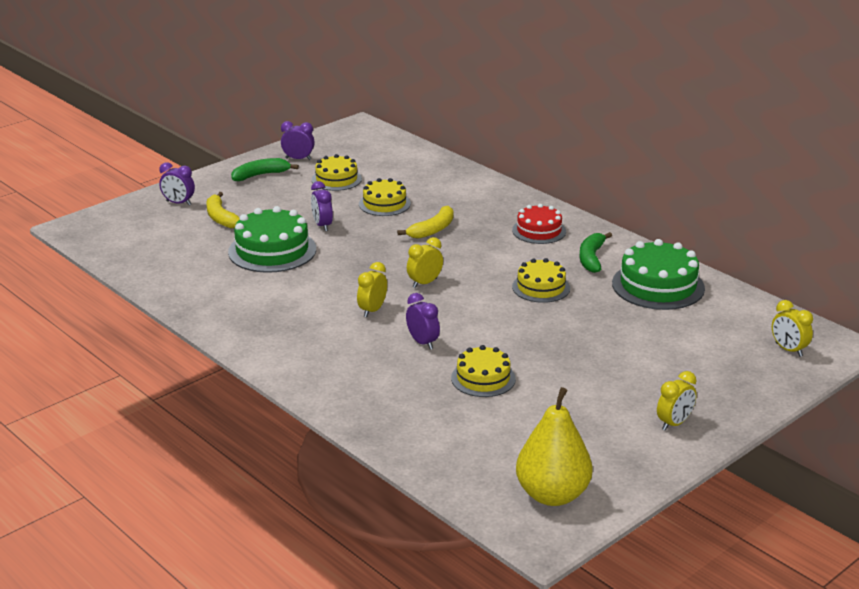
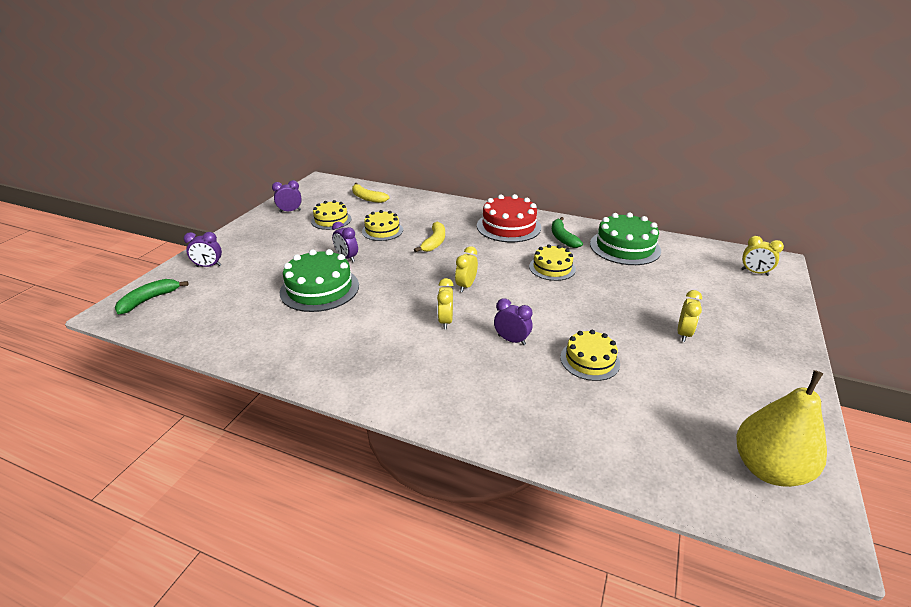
camera: 25 degrees left, 5 degrees up
yellow banana [206,192,240,228] -> yellow banana moved to [352,183,389,203]
green banana [231,158,299,181] -> green banana moved to [115,279,189,314]
red cake [512,204,566,244] -> red cake [477,194,541,242], size x1.59
yellow clock [657,371,697,431] -> yellow clock moved to [678,290,702,342]

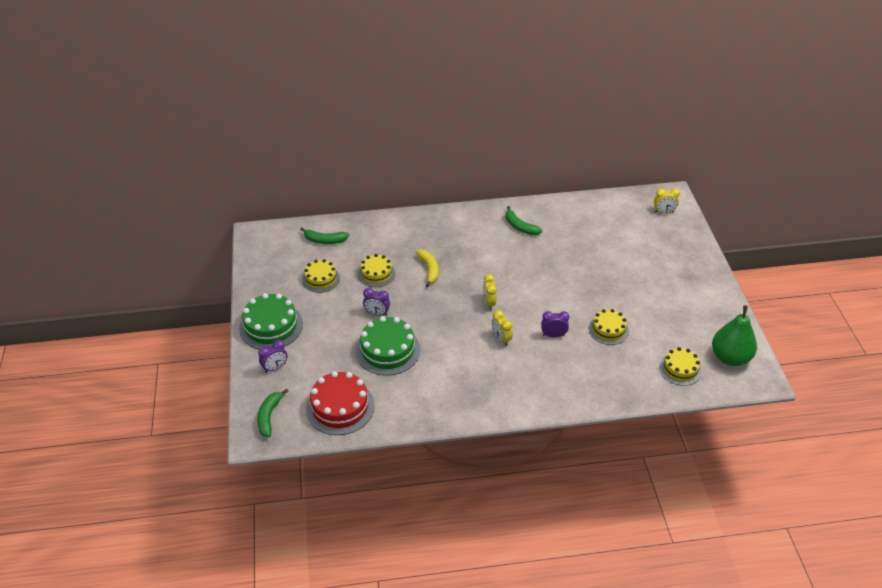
camera: 30 degrees left, 10 degrees up
purple clock [272,180,301,213] -> none
yellow banana [352,183,389,203] -> green banana [300,227,349,244]
red cake [477,194,541,242] -> red cake moved to [306,371,375,435]
yellow cake [529,244,576,281] -> yellow cake moved to [659,347,702,386]
green cake [590,212,661,265] -> green cake moved to [239,293,303,349]
yellow clock [678,290,702,342] -> none
yellow pear [736,370,827,487] -> green pear [712,305,757,366]

